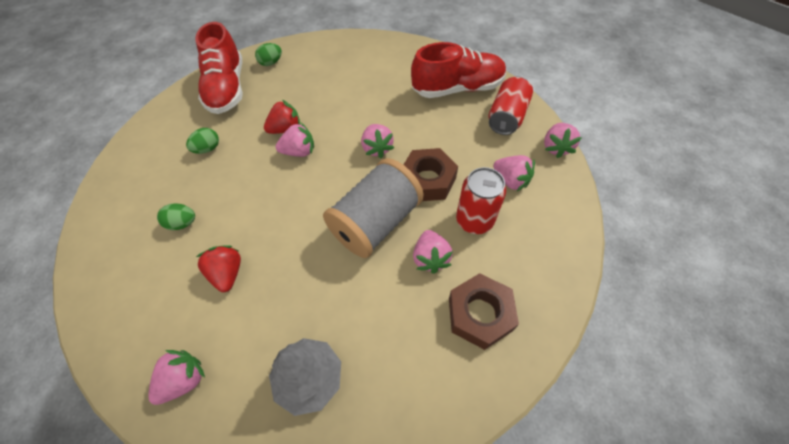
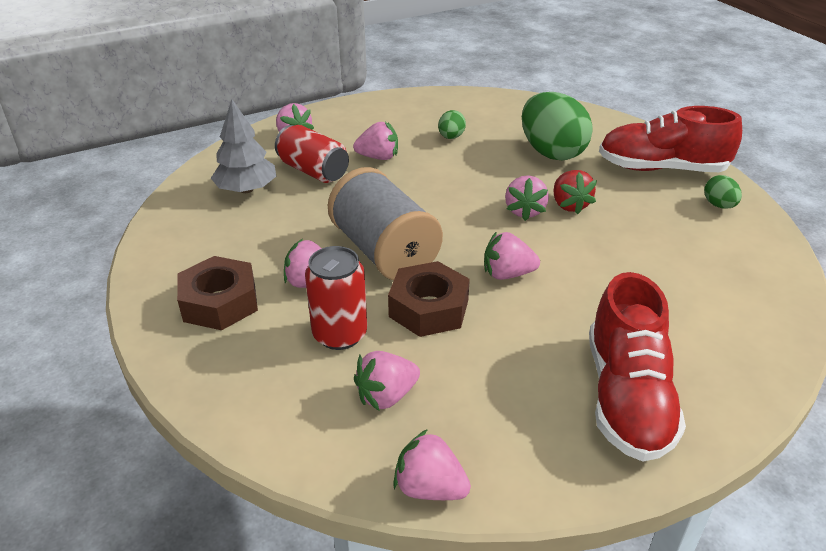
camera: 105 degrees right, 20 degrees down
green egg [186,128,219,154] -> green egg [522,92,593,160], size x2.18
red strawberry [196,245,241,292] -> pink strawberry [353,122,398,160]
red can [488,76,533,135] -> red can moved to [275,125,349,183]

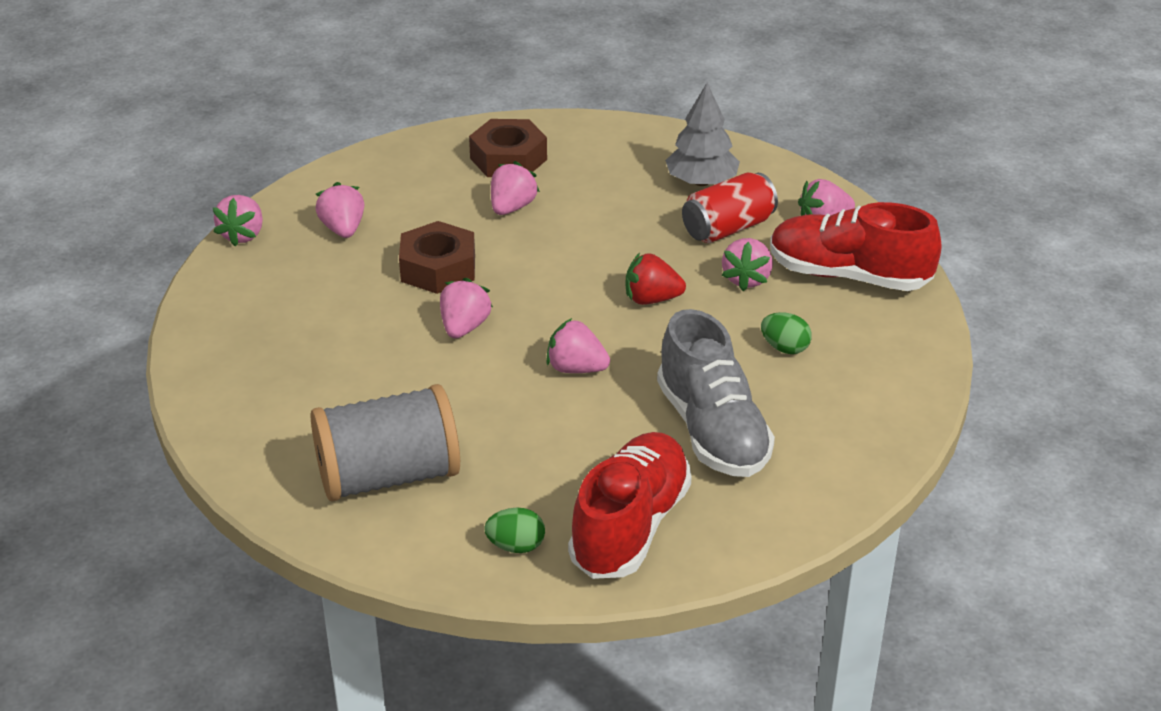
camera: 105 degrees right, 0 degrees up
red can [305,246,367,350] -> none
grey spool [328,167,443,280] -> grey spool moved to [311,384,460,502]
pink strawberry [393,429,471,500] -> pink strawberry turned 150 degrees clockwise [213,195,263,246]
green egg [522,92,593,160] -> grey shoe [657,309,775,477]
red strawberry [553,170,597,215] -> red strawberry moved to [625,253,686,305]
red shoe [589,272,686,462] -> red shoe moved to [770,202,942,291]

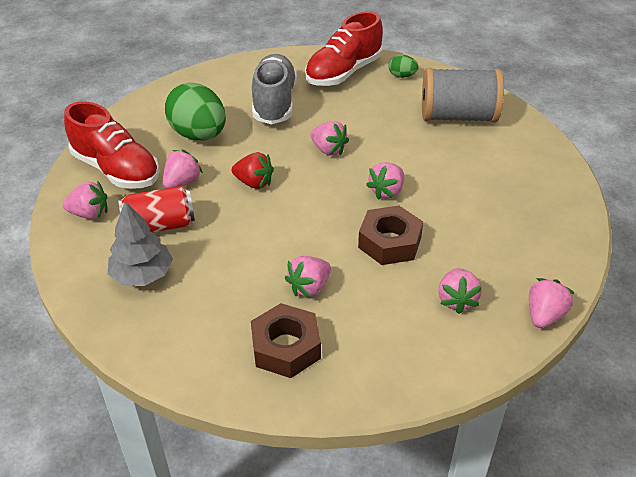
camera: 160 degrees left, 5 degrees up
green egg [761,312,812,354] -> green egg [165,83,226,140], size x2.18

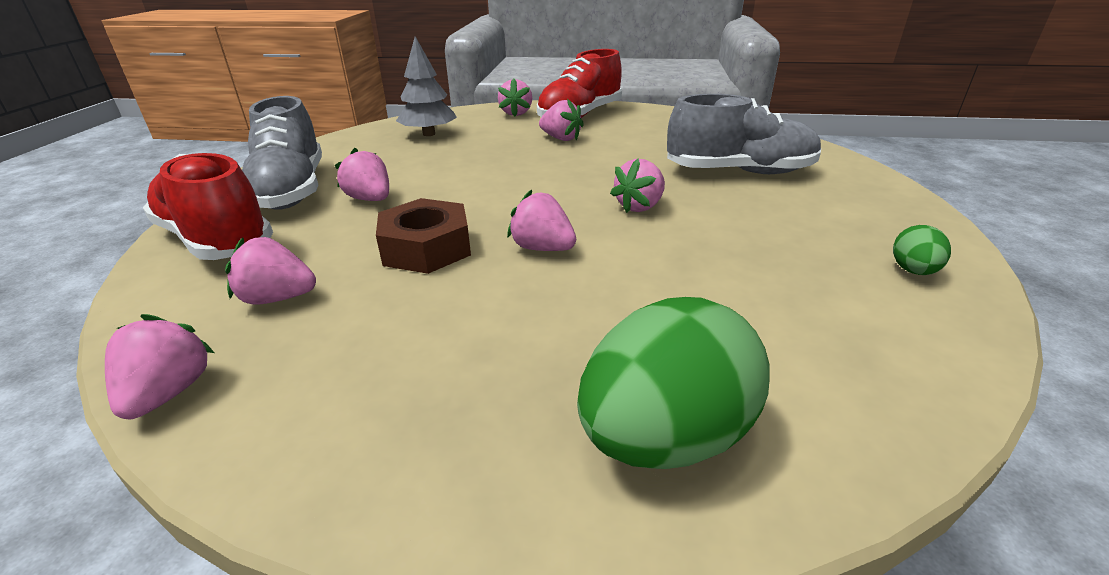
camera: 90 degrees right, 10 degrees down
red can [118,186,195,232] -> none
green egg [165,83,226,140] -> green egg moved to [577,297,770,469]
red strawberry [232,152,274,189] -> none
brown nut [251,303,321,378] -> grey shoe [242,96,322,210]
red shoe [305,11,383,86] -> red shoe moved to [143,153,273,260]
grey spool [422,68,504,123] -> none
pink strawberry [529,278,574,328] -> pink strawberry turned 120 degrees counterclockwise [105,314,214,419]

